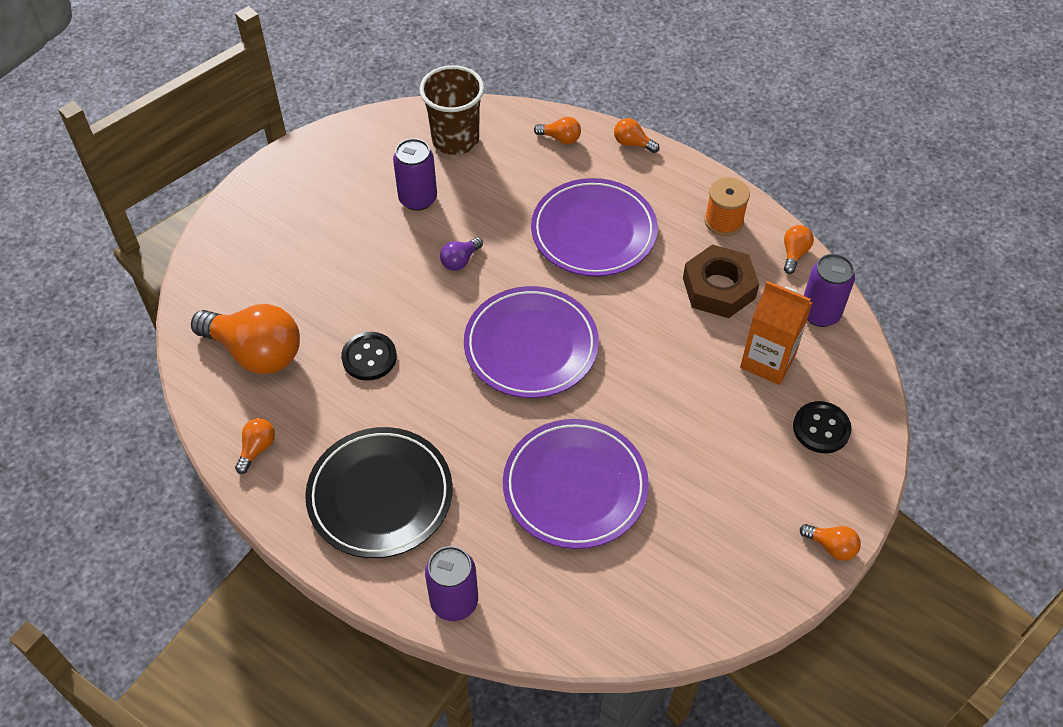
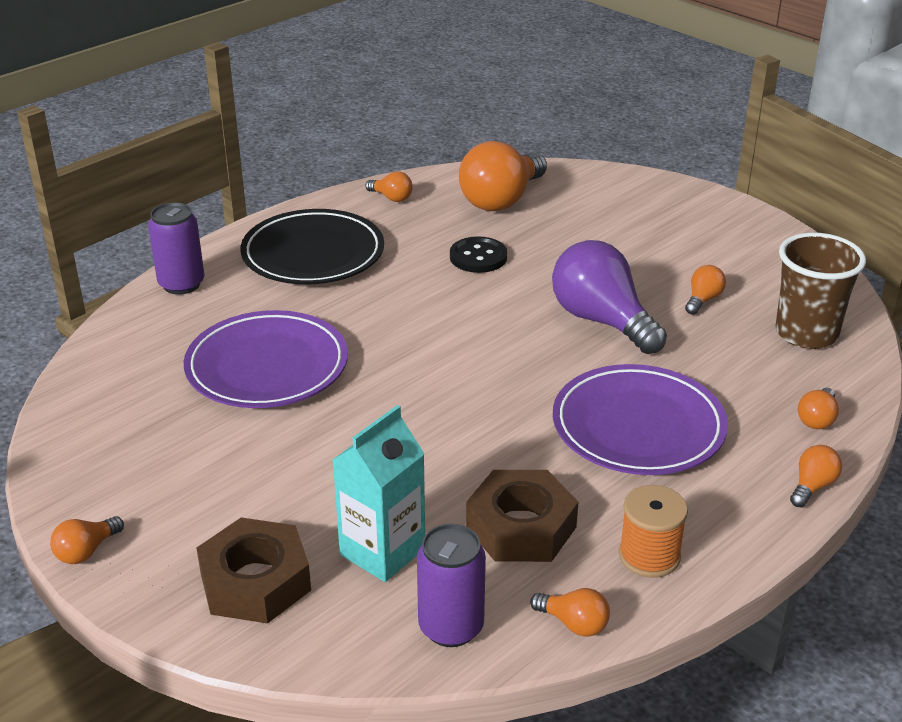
camera: 100 degrees right, 20 degrees down
purple can [393,138,437,211] -> orange light bulb [685,265,726,315]
purple light bulb [440,237,483,271] -> purple light bulb [552,240,667,354], size x2.24
purple plate [464,286,599,398] -> none
orange carton [740,281,812,385] -> turquoise carton [333,405,425,582]
black button [793,401,852,453] -> brown nut [197,518,311,624]

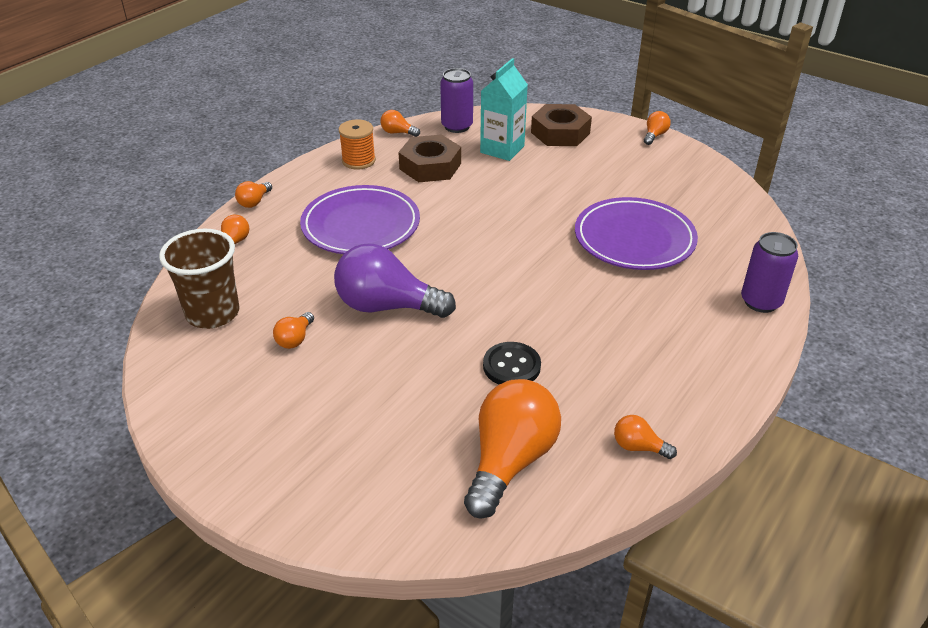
camera: 170 degrees right, 5 degrees up
black plate [240,209,384,284] -> none
purple light bulb [552,240,667,354] -> purple light bulb turned 150 degrees clockwise [334,244,456,318]

